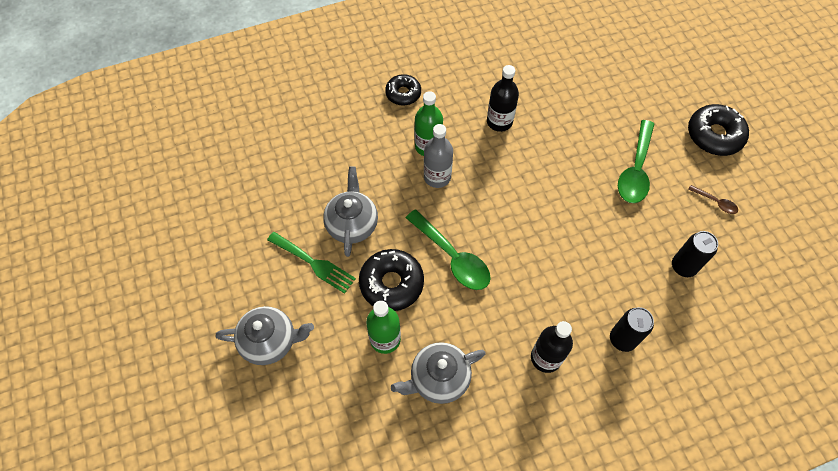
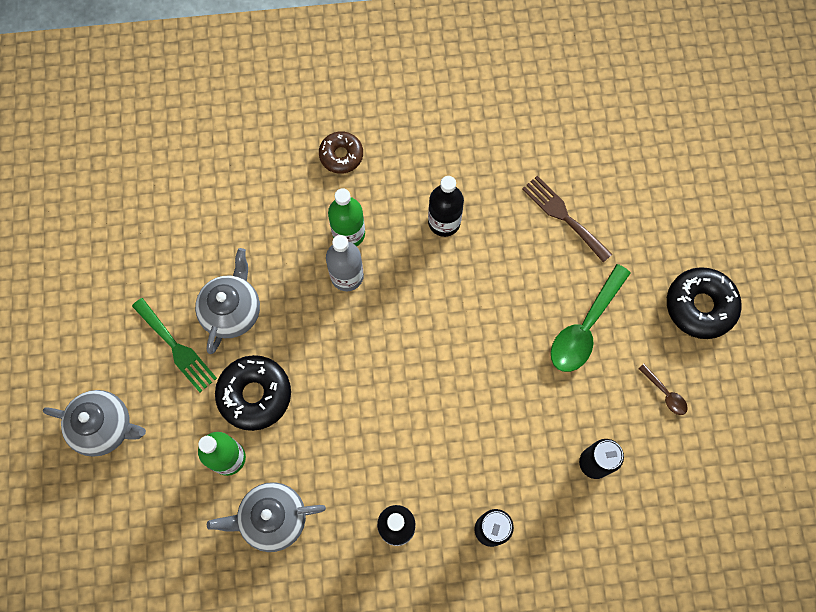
camera: 15 degrees right, 10 degrees up
black donut [385,74,421,106] -> brown donut [319,131,363,174]
green spoon [406,209,491,290] -> none
none -> brown fork [522,176,612,263]

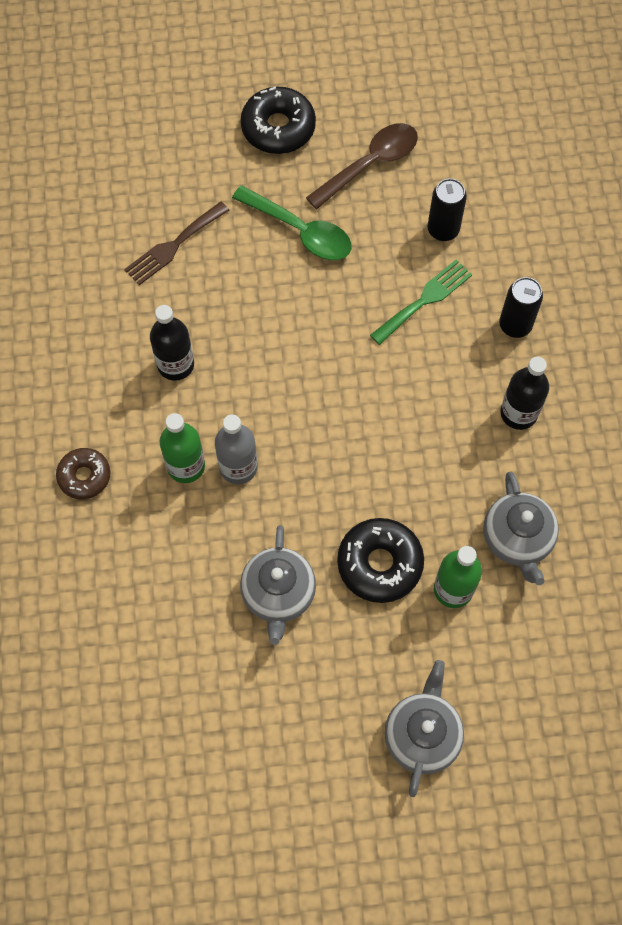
camera: 90 degrees left, 5 degrees down
green fork [132,298,217,392] -> green fork moved to [370,259,472,345]
grey teapot [195,248,260,354] -> grey teapot turned 105 degrees counterclockwise [240,525,316,645]
brown spoon [638,364,688,415] -> brown spoon [306,123,418,209], size x2.09

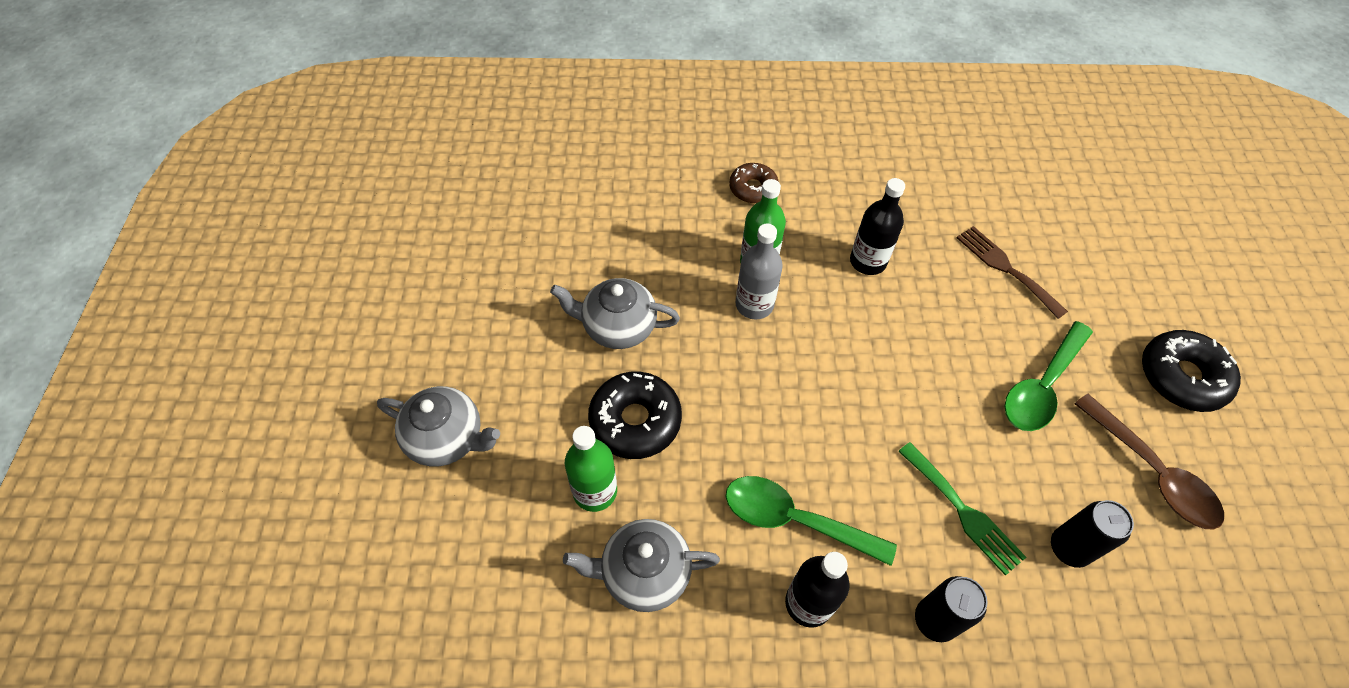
camera: 95 degrees right, 10 degrees down
none -> green spoon [725,476,897,566]

